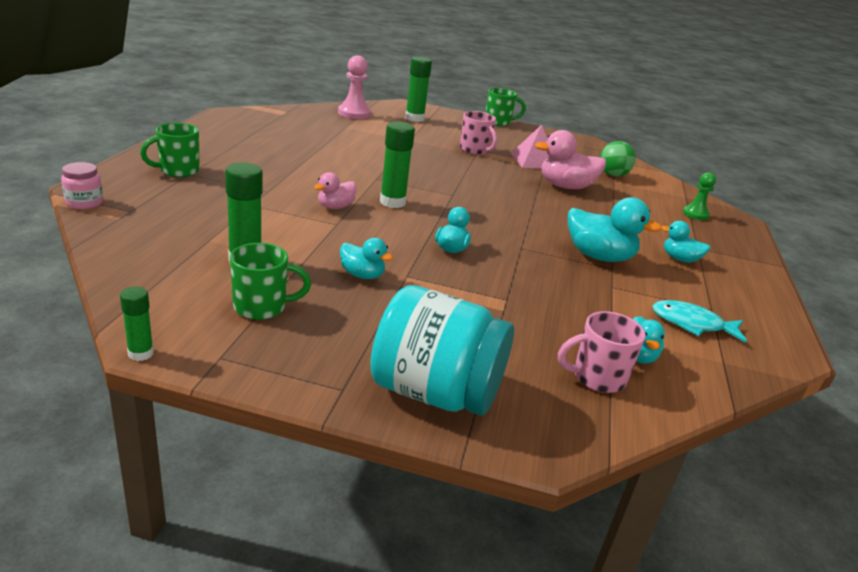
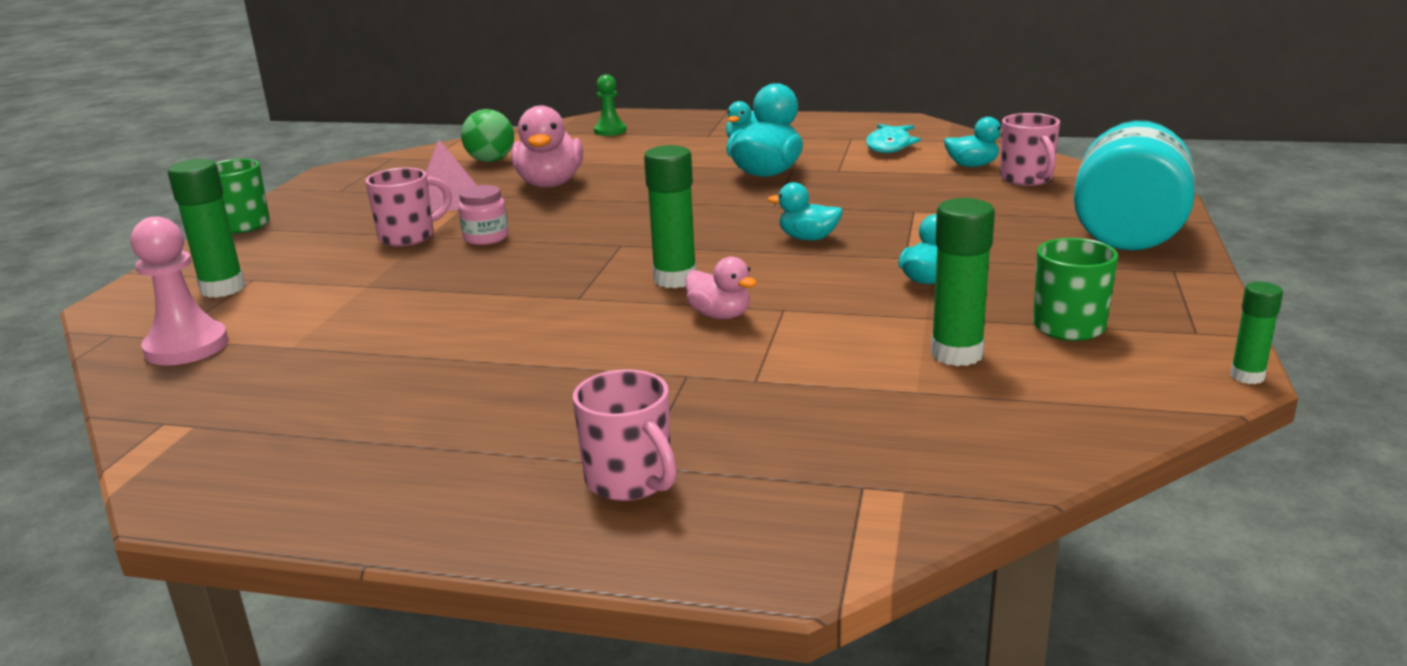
camera: 85 degrees left, 5 degrees down
pink jar [61,162,103,209] -> pink jar moved to [458,185,509,245]
green mug [140,123,200,177] -> pink mug [573,369,677,501]

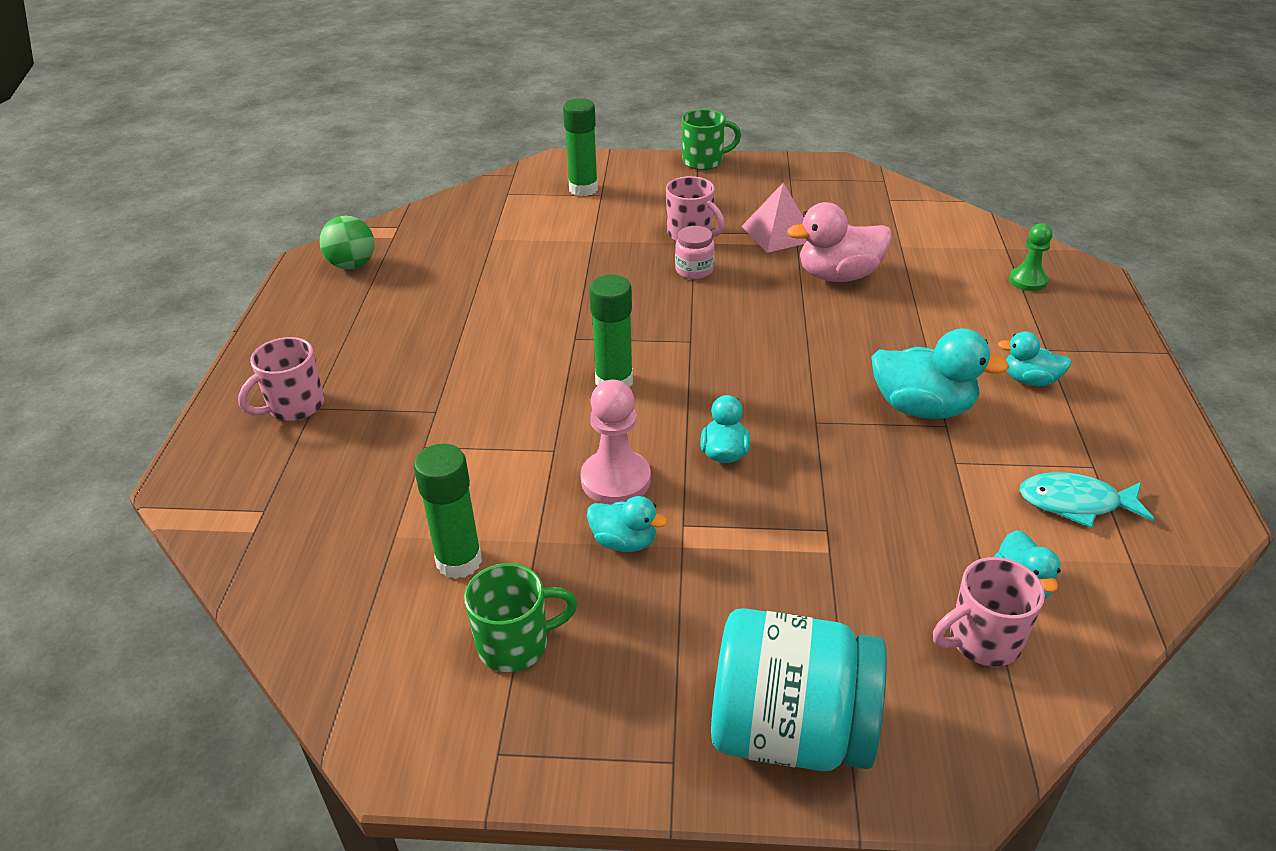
camera: 80 degrees right, 15 degrees up
pink pawn [131,216,228,365] -> pink pawn moved to [581,380,651,505]
green ball [461,109,514,162] -> green ball moved to [319,215,375,270]
pink duck [686,257,757,319] -> none
green glue stick [1230,282,1283,384] -> none

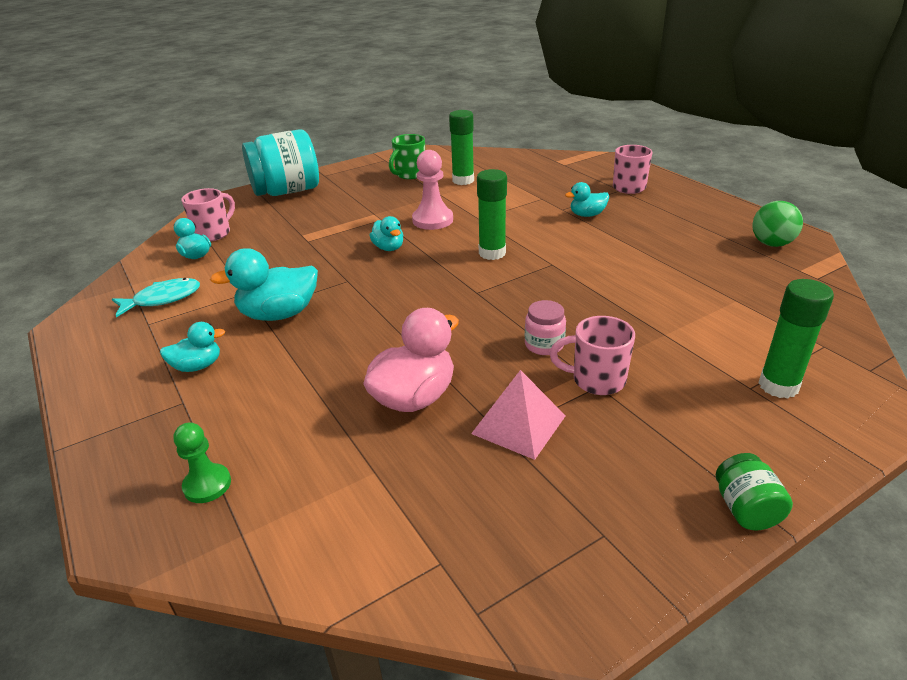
camera: 145 degrees right, 5 degrees down
turquoise duck [587,496,667,552] -> turquoise duck moved to [565,182,609,217]
green mug [682,109,741,170] -> green jar [716,453,793,530]

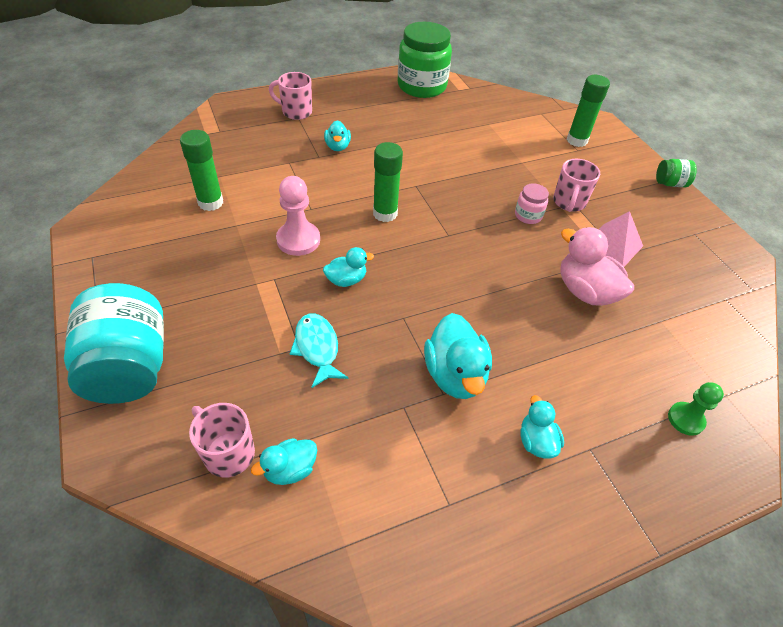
camera: 85 degrees left, 15 degrees up
turquoise fish [112,278,200,317] -> turquoise fish moved to [290,313,348,388]
green mug [389,134,425,179] -> none
green ball [752,201,803,247] -> green jar [398,22,452,98]

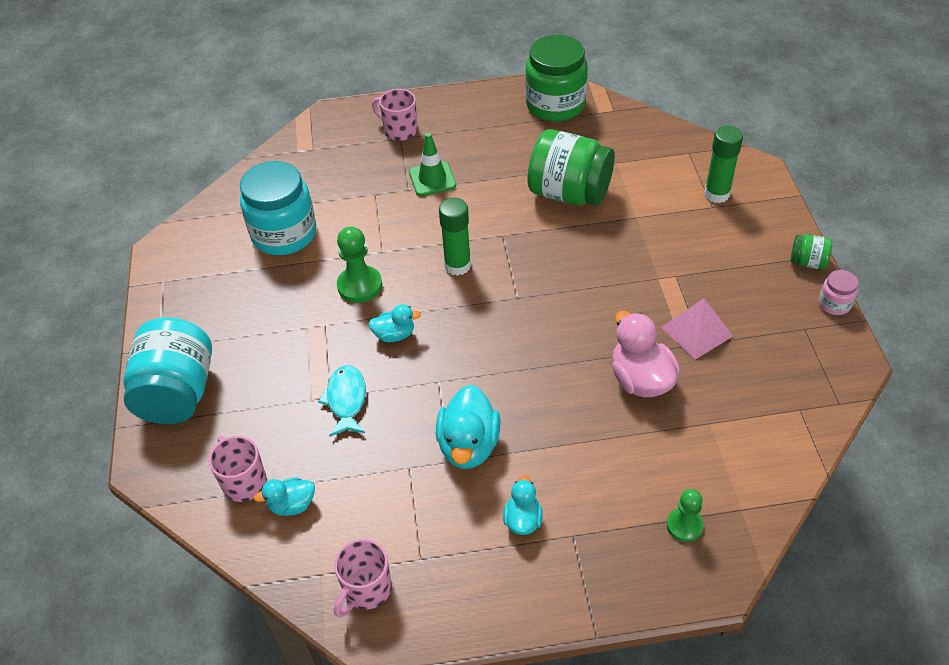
camera: 20 degrees right, 0 degrees up
green glue stick [180,130,223,211] -> turquoise jar [240,161,316,255]
pink pawn [276,176,320,256] -> green pawn [337,226,382,303]
turquoise duck [324,120,351,151] -> green traffic cone [409,133,456,196]
pink jar [515,183,549,224] -> pink jar moved to [819,270,858,315]
pink mug [553,159,600,212] -> pink mug moved to [334,539,392,618]
none -> green jar [528,129,615,206]

